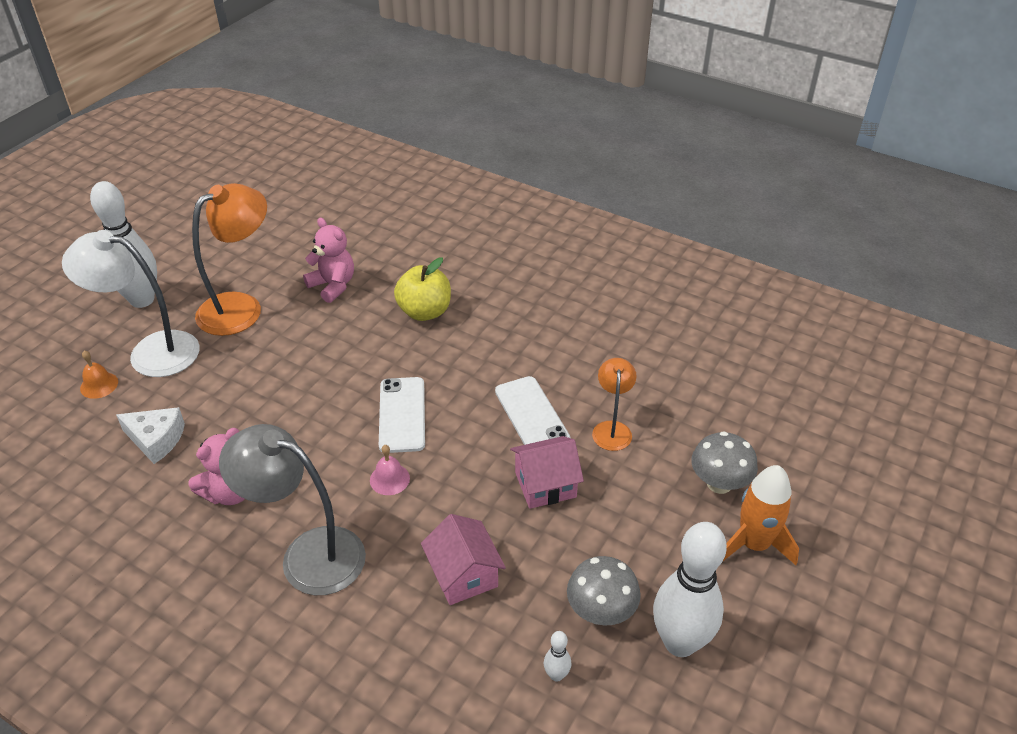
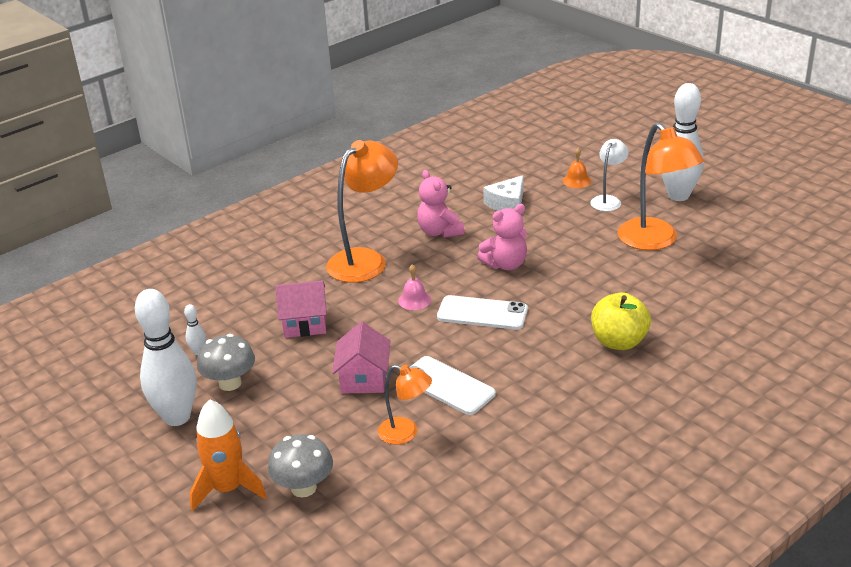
camera: 110 degrees right, 10 degrees down
white lamp [62,230,199,377] -> white lamp [590,139,629,211], size x0.55
grey lamp [219,424,366,595] -> orange lamp [326,140,398,283]
pink teddy bear [303,218,354,303] -> pink teddy bear moved to [477,204,527,270]
white phone [495,376,571,445] -> white phone turned 45 degrees clockwise [409,356,496,415]

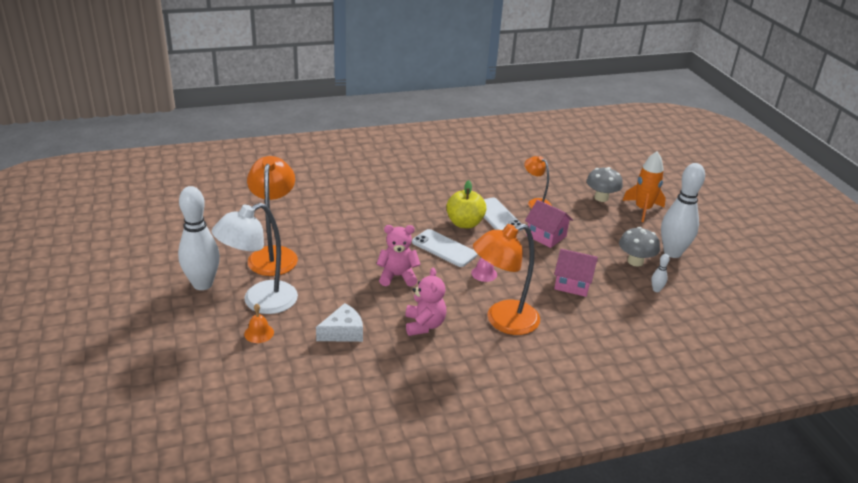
camera: 160 degrees left, 0 degrees up
pink house [332,322,390,394] -> pink house turned 75 degrees counterclockwise [525,200,573,248]
white lamp [590,139,629,211] -> white lamp [212,203,298,314], size x1.83
yellow apple [591,293,651,350] -> yellow apple moved to [446,180,486,228]

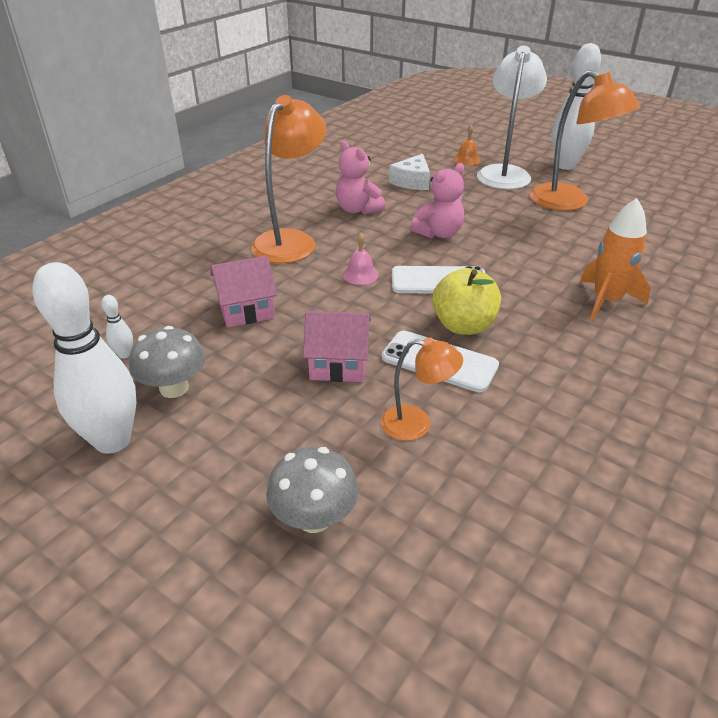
camera: 145 degrees right, 5 degrees up
orange rocket [622,151,666,222] -> orange rocket moved to [580,198,651,320]

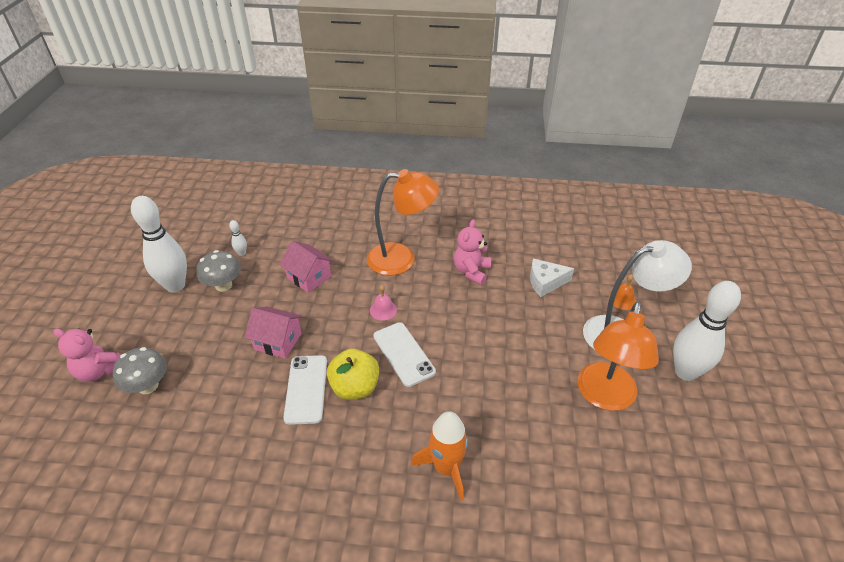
camera: 60 degrees right, 5 degrees up
pink house [303,311,371,382] -> pink house turned 45 degrees counterclockwise [245,307,303,359]
orange lamp [381,337,463,441] -> none
pink teddy bear [410,163,464,238] -> pink teddy bear moved to [53,328,121,382]

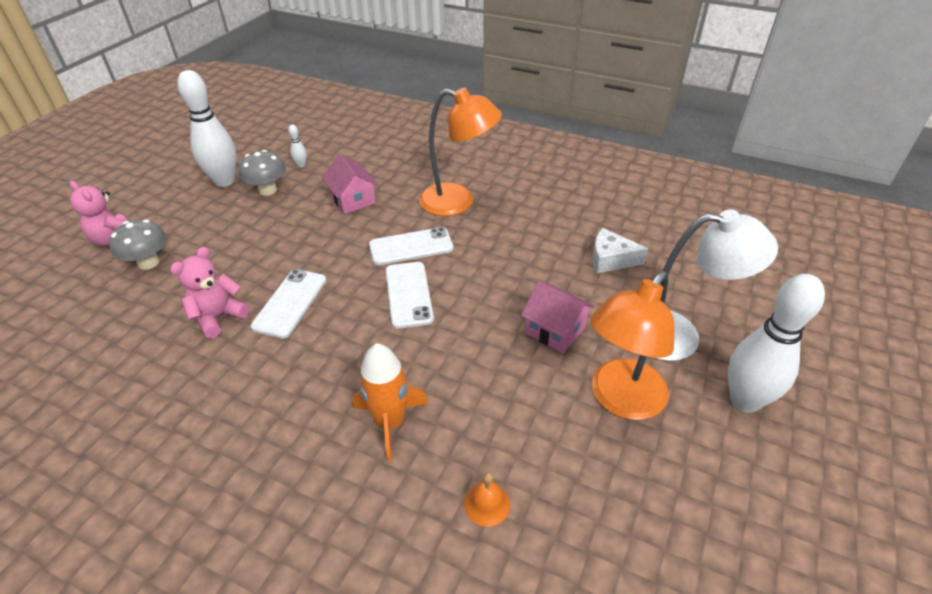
camera: 20 degrees right, 0 degrees up
pink house [245,307,303,359] -> pink house moved to [521,281,595,354]
yellow apple [327,349,379,400] -> none
pink bell [370,285,397,321] -> white phone [369,227,453,265]
pink teddy bear [454,219,491,285] -> pink teddy bear moved to [170,247,249,338]
orange bell [609,274,636,310] -> orange bell moved to [464,472,510,527]

